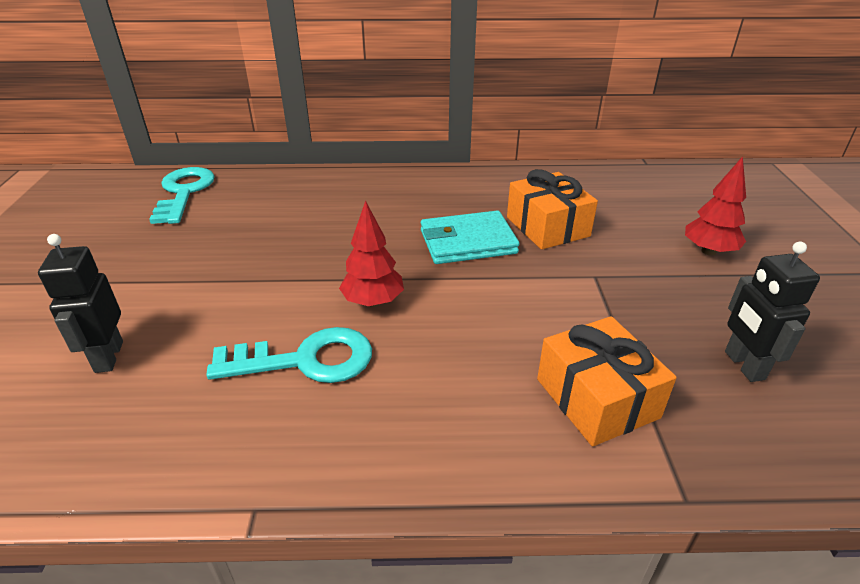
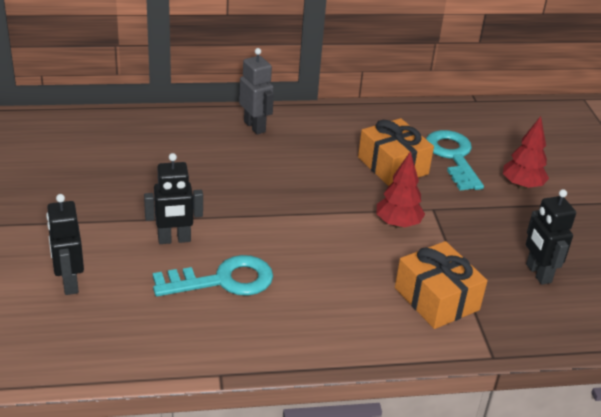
camera: 10 degrees left, 0 degrees up
turquoise key [149,167,215,224] -> turquoise key moved to [426,130,484,190]
red tree [339,201,404,307] -> red tree moved to [377,151,425,228]
turquoise wallet [421,210,519,264] -> none
none -> black robot [144,153,203,244]
none -> grey robot [239,48,274,134]

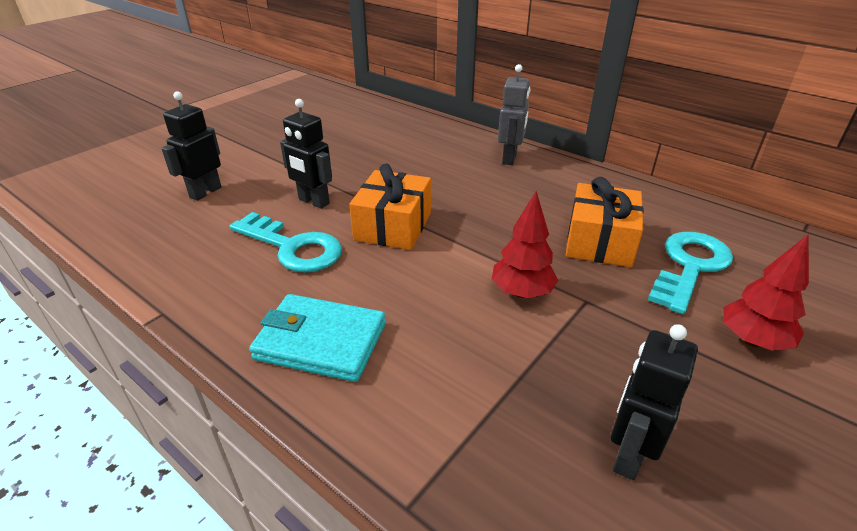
camera: 50 degrees right, 0 degrees up
orange gift [395,241,488,329] -> orange gift moved to [349,164,431,250]
none -> turquoise wallet [249,294,386,382]

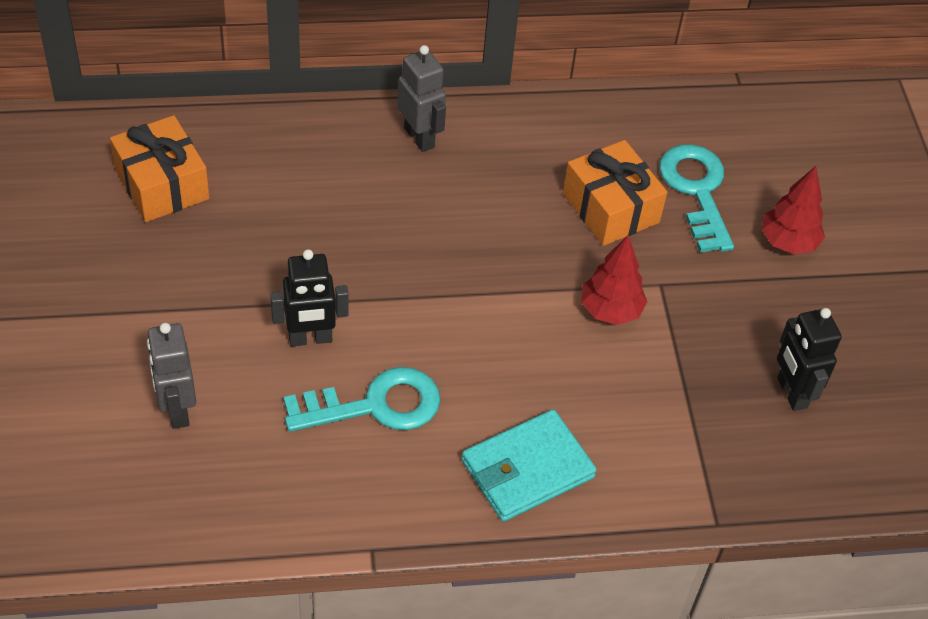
camera: 50 degrees left, 15 degrees up
black robot [161,91,222,201] -> grey robot [147,323,196,429]
orange gift [349,164,431,250] -> orange gift moved to [110,115,210,222]

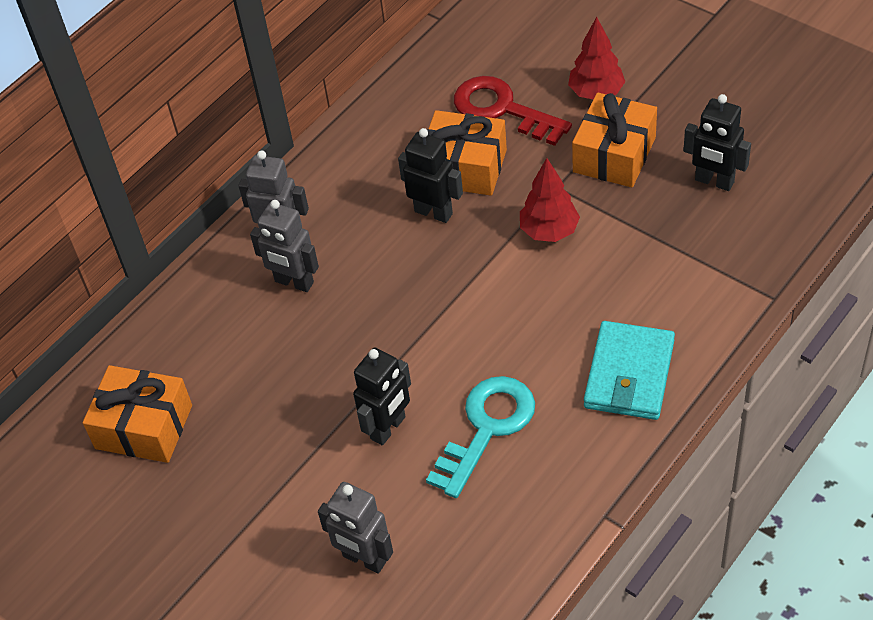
camera: 35 degrees left, 0 degrees up
turquoise key [659,144,734,253] -> red key [454,76,572,146]
none -> grey robot [250,200,319,292]
none -> black robot [398,128,463,223]
none -> orange gift [572,93,657,187]

